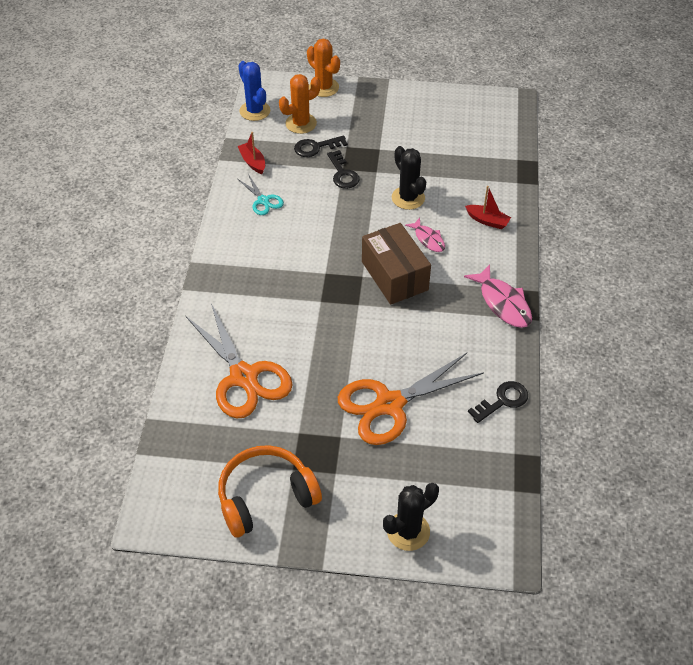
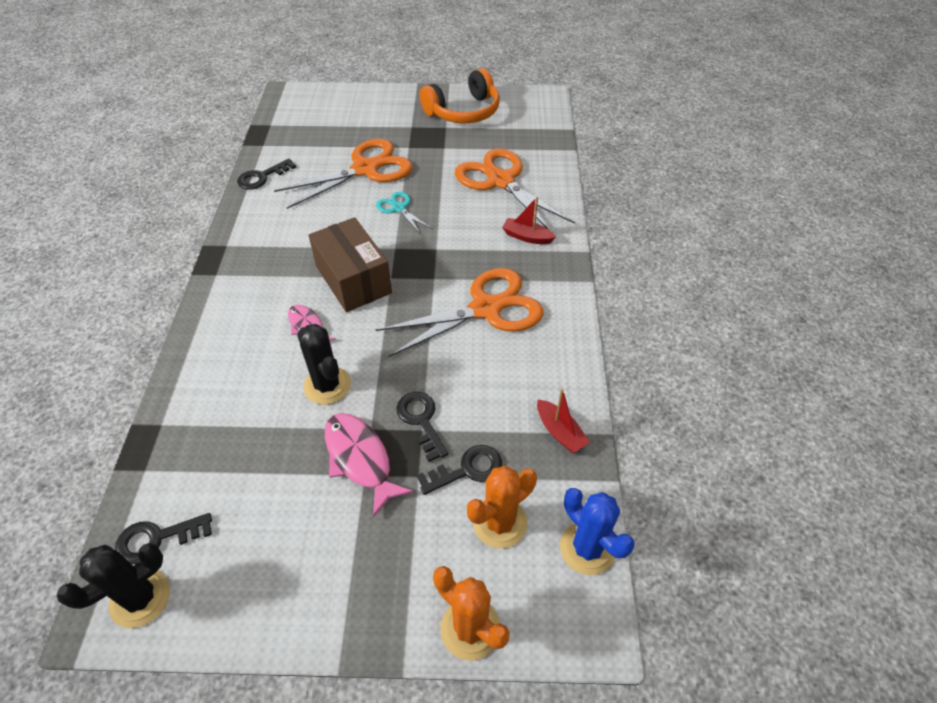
camera: 175 degrees right, 0 degrees up
turquoise scissors [238,174,284,215] -> turquoise scissors moved to [376,191,432,233]
black cactus [383,483,439,551] -> black cactus moved to [56,543,170,628]
pink fish [464,264,532,328] -> pink fish moved to [325,413,414,518]
red boat [465,186,511,229] -> red boat moved to [502,197,556,244]
none -> black key [115,513,212,564]
none -> orange scissors [376,268,544,357]

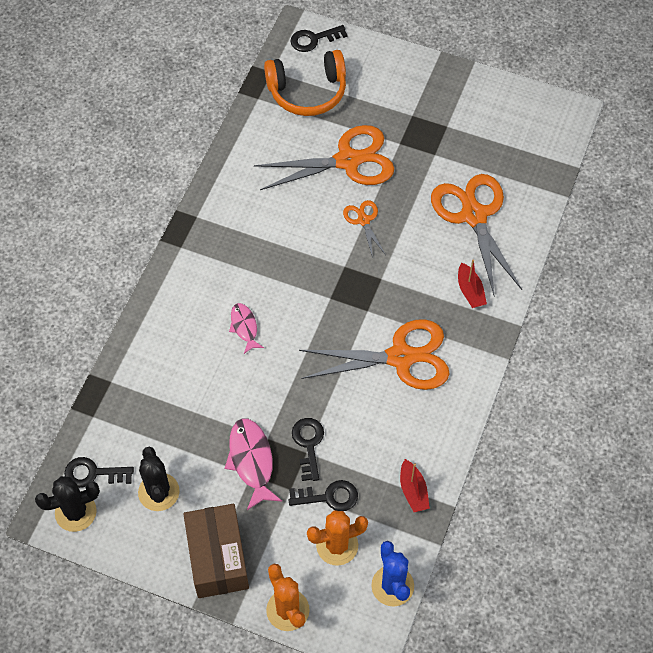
camera: 20 degrees right, 10 degrees up
black key [237,159,296,190] -> black key moved to [290,25,348,52]
black cactus [297,324,351,405] -> black cactus moved to [138,447,180,511]
brown box [309,217,392,312] -> brown box moved to [183,504,249,598]
turquoise scissors [376,191,432,233] -> orange scissors [343,200,386,258]
orange headphones [420,68,500,123] -> orange headphones moved to [264,50,346,116]
red boat [502,197,556,244] -> red boat turned 150 degrees counterclockwise [458,260,487,308]

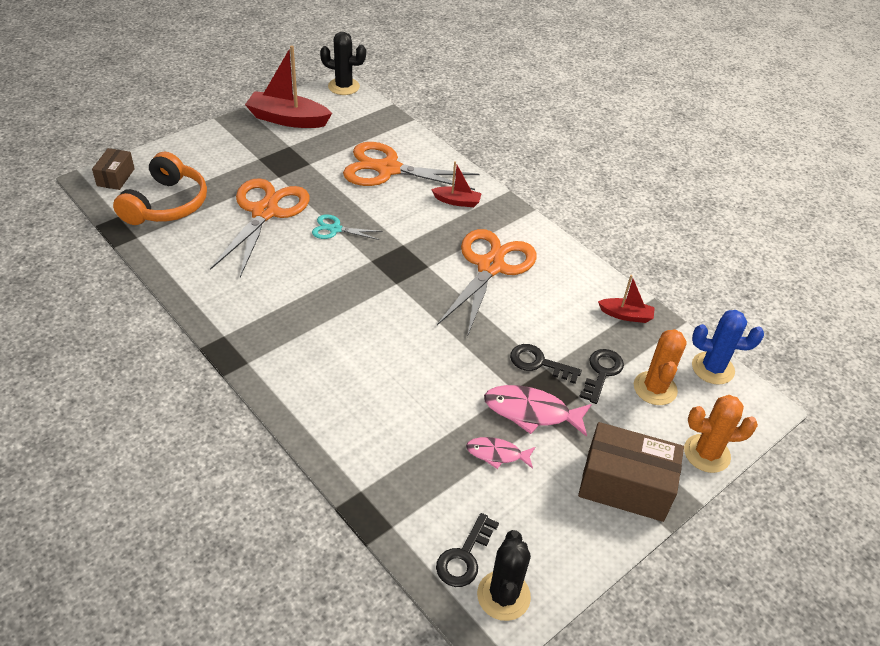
camera: 65 degrees left, 15 degrees down
black cactus [138,447,180,511] -> black cactus moved to [320,32,366,95]
pink fish [229,303,264,354] -> pink fish moved to [466,437,535,469]
black key [290,25,348,52] -> brown box [92,148,135,190]
orange scissors [343,200,386,258] -> turquoise scissors [312,214,383,240]
none -> red boat [245,45,332,128]

